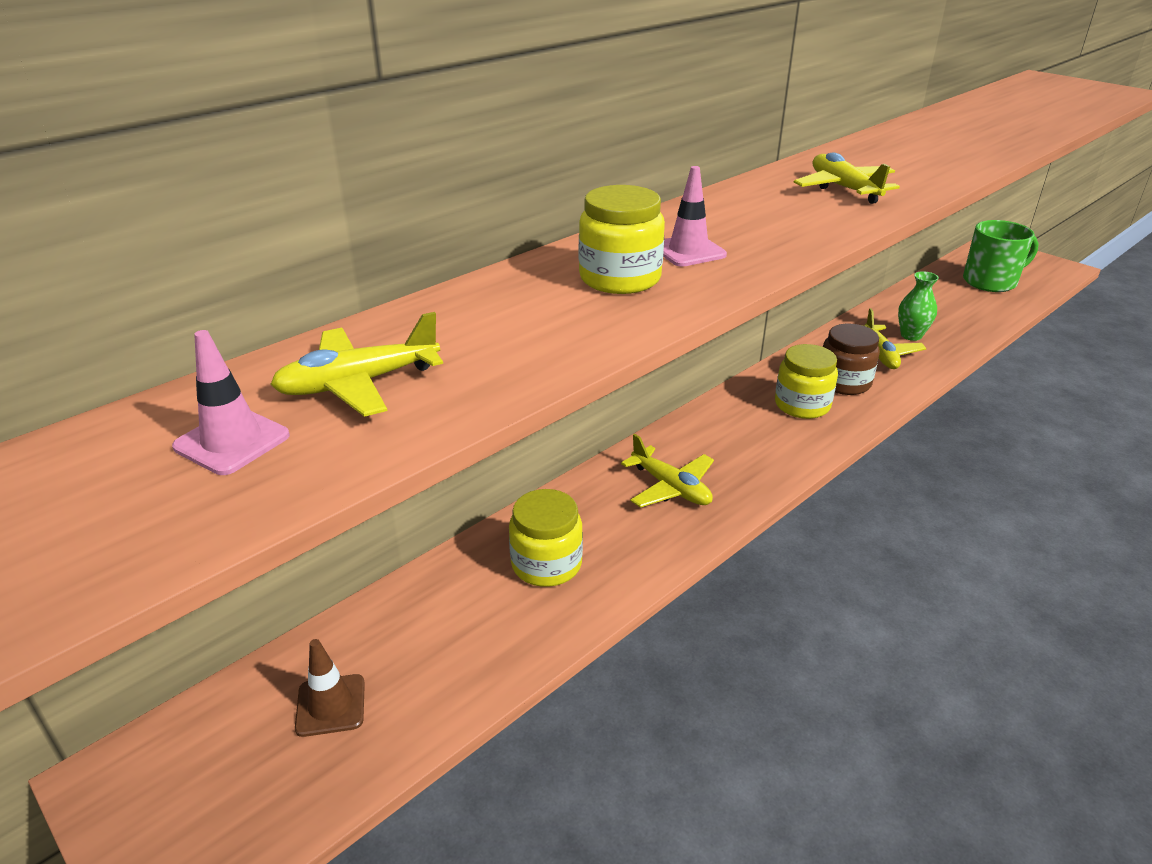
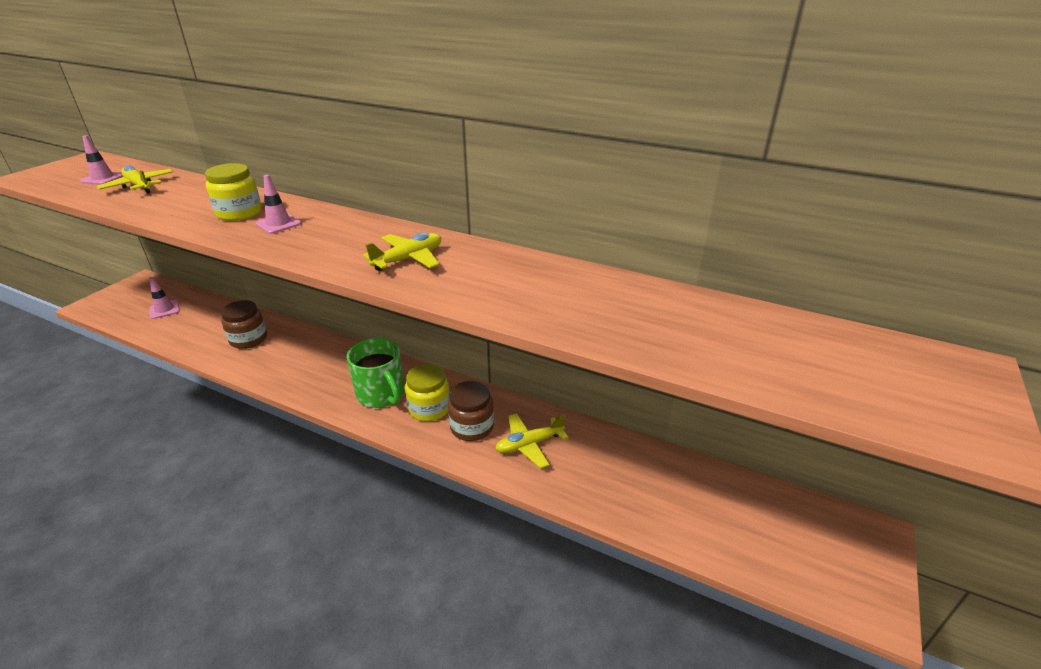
camera: 70 degrees right, 0 degrees up
brown traffic cone [295,639,365,737] -> pink traffic cone [149,277,180,319]
yellow jar [509,489,583,587] -> brown jar [221,300,267,349]
yellow plane [621,434,714,508] -> none
green vase [898,271,939,341] -> none
green mug [963,220,1039,292] -> green mug moved to [347,338,404,408]

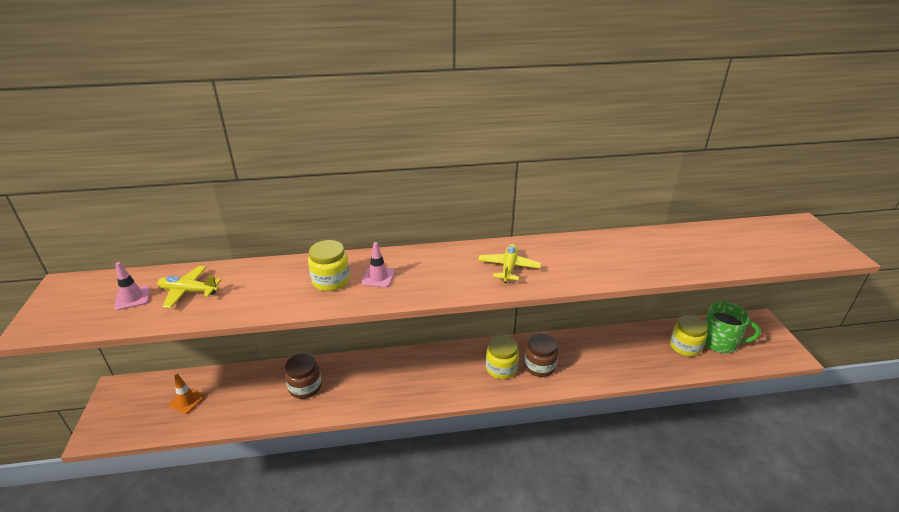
camera: 35 degrees left, 0 degrees up
pink traffic cone [149,277,180,319] -> orange traffic cone [169,374,205,414]
green mug [347,338,404,408] -> green mug moved to [705,302,761,353]
yellow plane [495,413,568,469] -> none
none -> yellow jar [670,315,708,357]

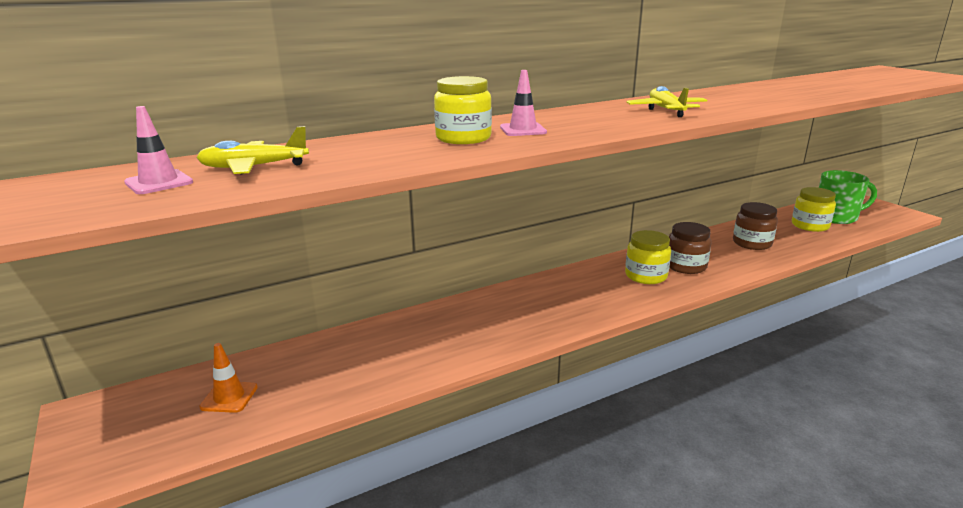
camera: 20 degrees left, 10 degrees down
brown jar [285,353,322,399] -> brown jar moved to [733,202,778,250]

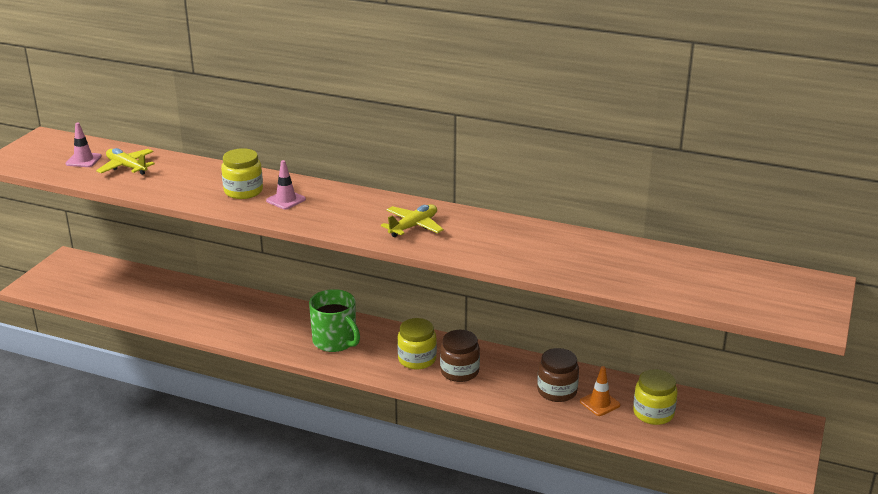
camera: 50 degrees right, 5 degrees up
orange traffic cone [199,343,258,413] -> orange traffic cone moved to [580,366,620,416]
green mug [819,170,877,224] -> green mug moved to [309,289,360,352]

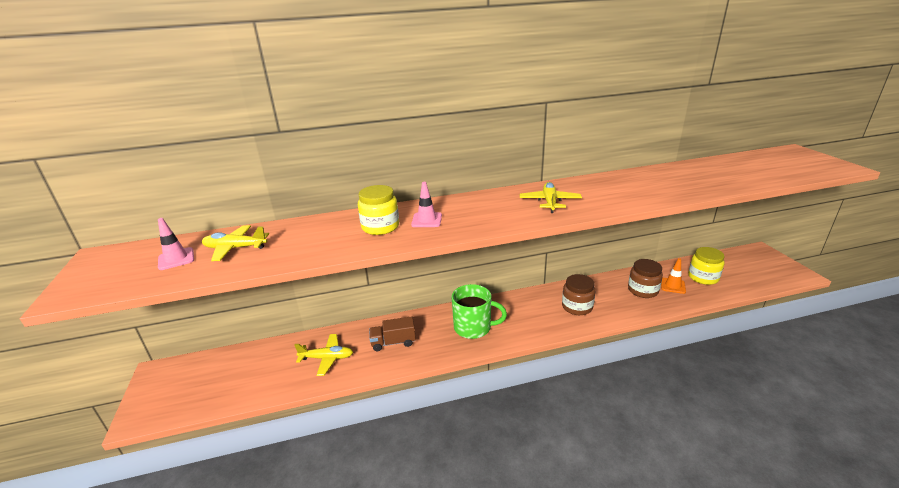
camera: 35 degrees left, 0 degrees up
yellow jar [397,318,437,369] -> none
none -> yellow plane [294,334,353,376]
none -> brown truck [369,316,416,351]

